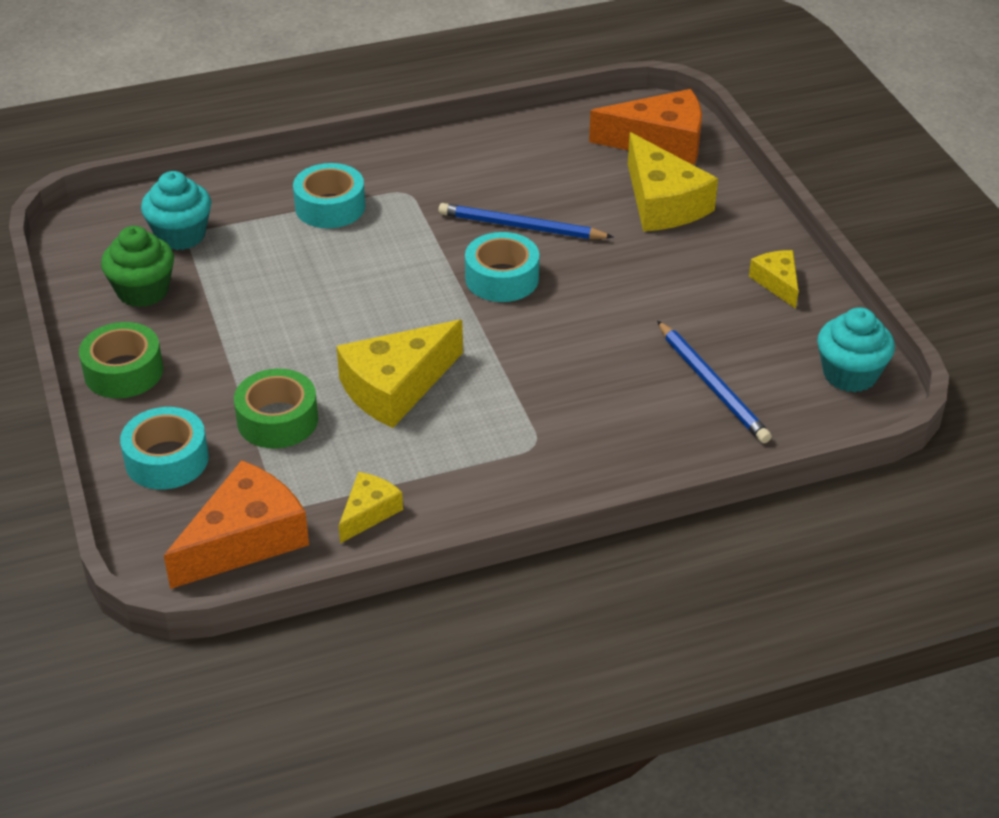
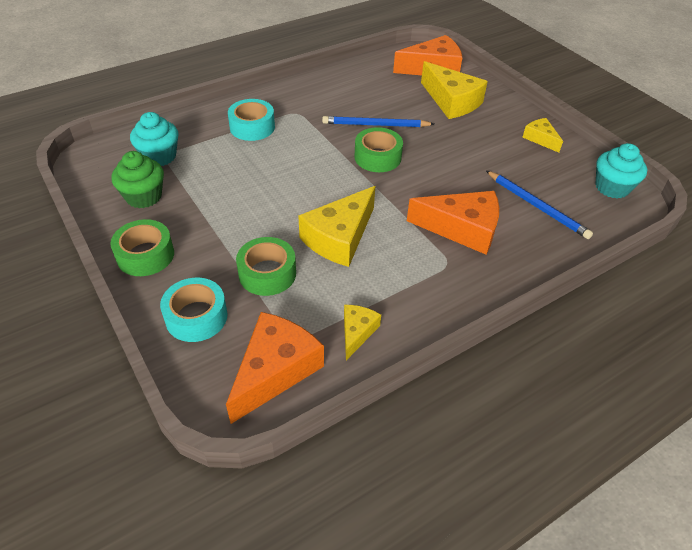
camera: 15 degrees left, 5 degrees up
turquoise tape [465,232,539,302] -> green tape [354,127,403,172]
none -> orange cheese [407,191,499,255]

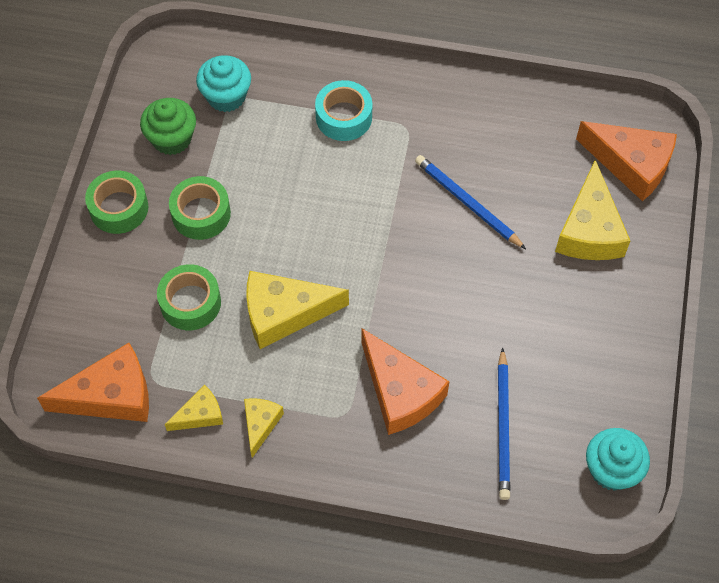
camera: 45 degrees right, 15 degrees up
turquoise tape [160,278,228,342] -> none
green tape [354,127,403,172] -> green tape moved to [169,176,231,240]
yellow cheese [522,118,563,153] -> yellow cheese moved to [244,398,284,458]

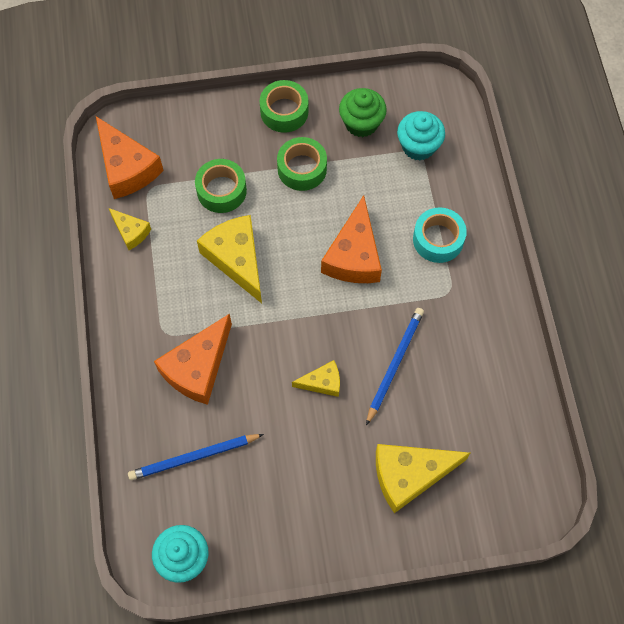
camera: 70 degrees right, 5 degrees up
yellow cheese [244,398,284,458] -> yellow cheese moved to [292,360,340,397]
orange cheese [576,121,677,201] -> orange cheese moved to [321,195,382,283]

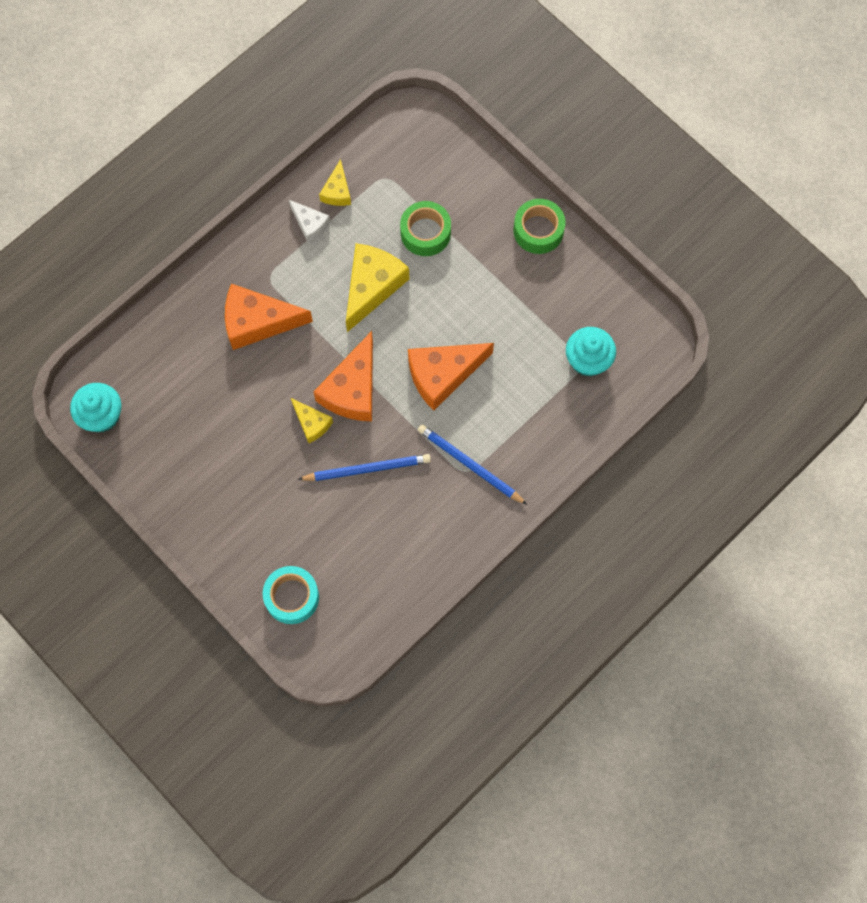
camera: 55 degrees right, 5 degrees up
orange cheese [96,116,164,199] -> orange cheese moved to [314,331,373,421]
blue pencil [128,434,264,480] -> blue pencil moved to [418,424,527,505]
green tape [277,137,327,191] -> none
green cupcake [339,88,387,137] -> none
yellow cheese [376,444,470,513] -> none
turquoise tape [413,207,467,263] -> turquoise tape moved to [263,566,319,624]
none -> white cheese [289,200,330,243]

